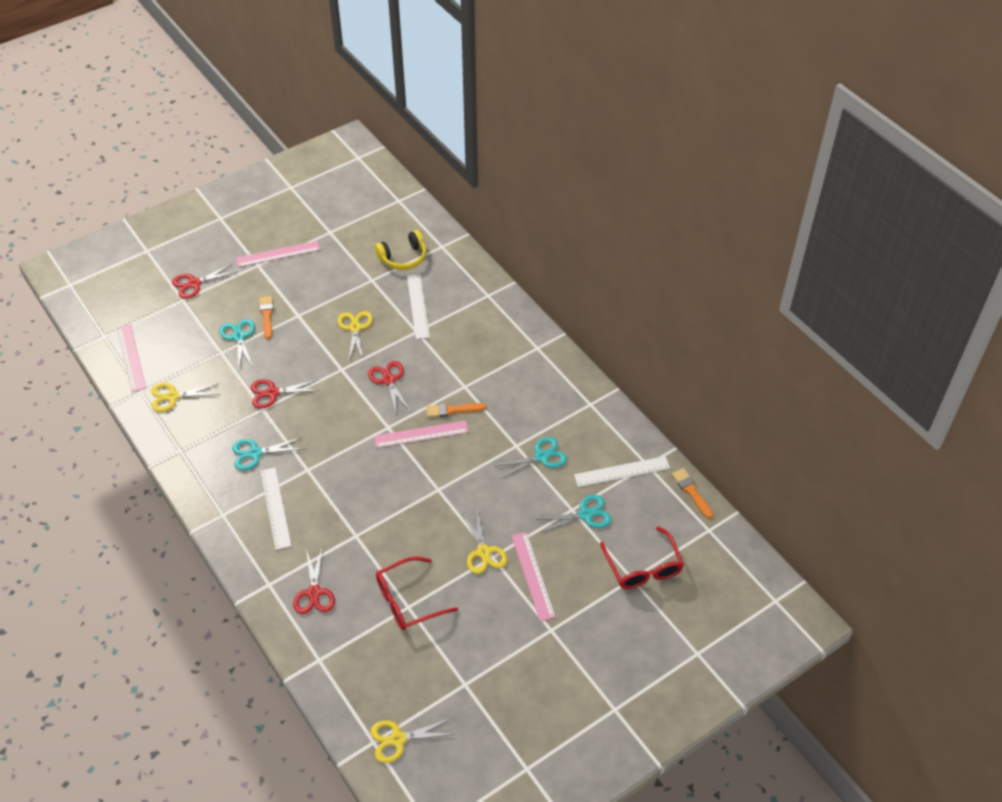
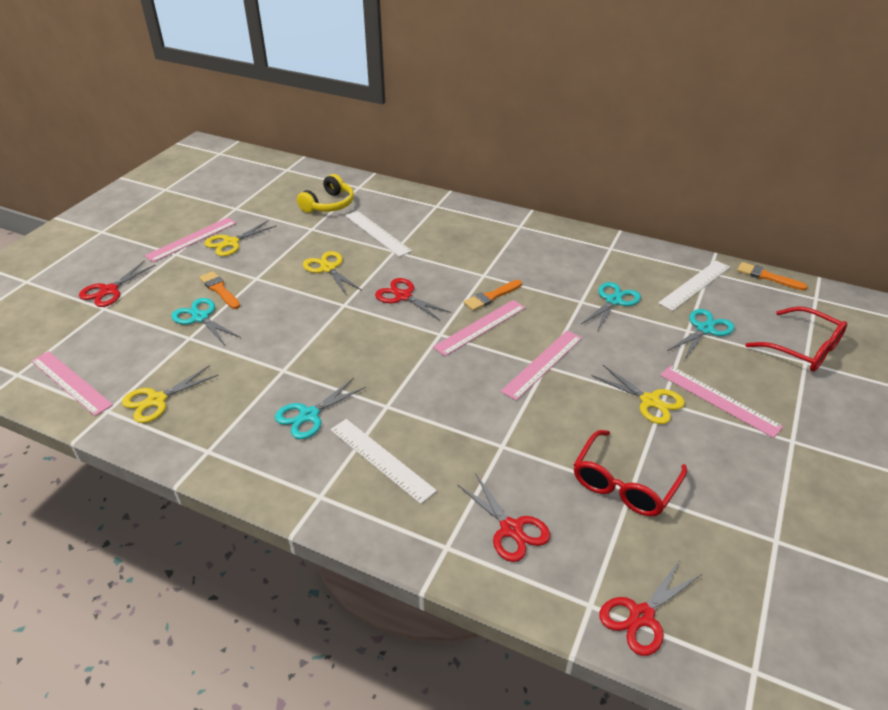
camera: 30 degrees left, 10 degrees down
red scissors [251,379,320,409] -> red scissors moved to [599,558,702,656]
yellow scissors [370,718,454,763] -> yellow scissors moved to [204,220,277,256]
none -> pink ruler [500,330,582,401]

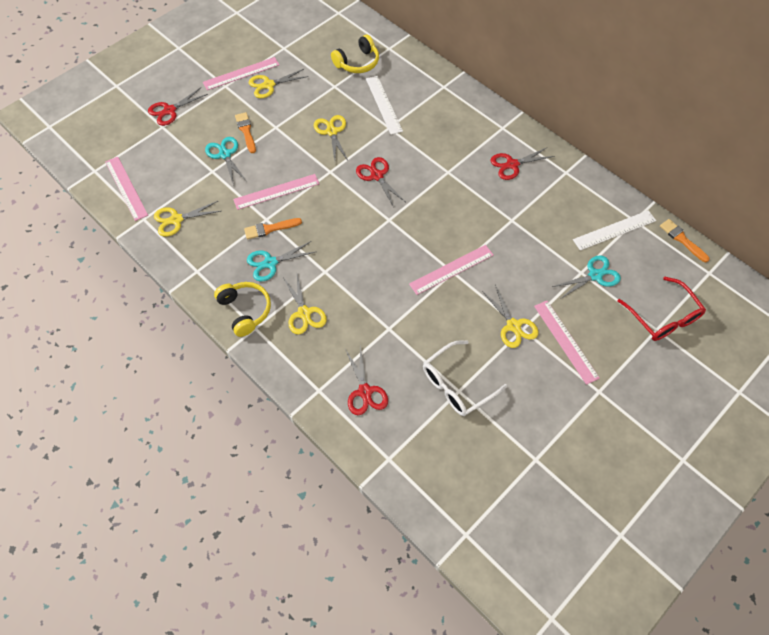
camera: 20 degrees right, 20 degrees up
white ruler [330,419,437,504] -> yellow scissors [282,274,327,334]
pink ruler [433,300,526,356] -> pink ruler moved to [233,174,319,210]
orange brush [464,280,522,311] -> orange brush moved to [244,218,302,240]
red glasses [574,430,687,516] -> white glasses [423,341,507,416]
turquoise scissors [581,282,641,332] -> none
red scissors [599,558,702,656] -> red scissors moved to [491,147,554,180]
none -> yellow headphones [214,282,271,337]

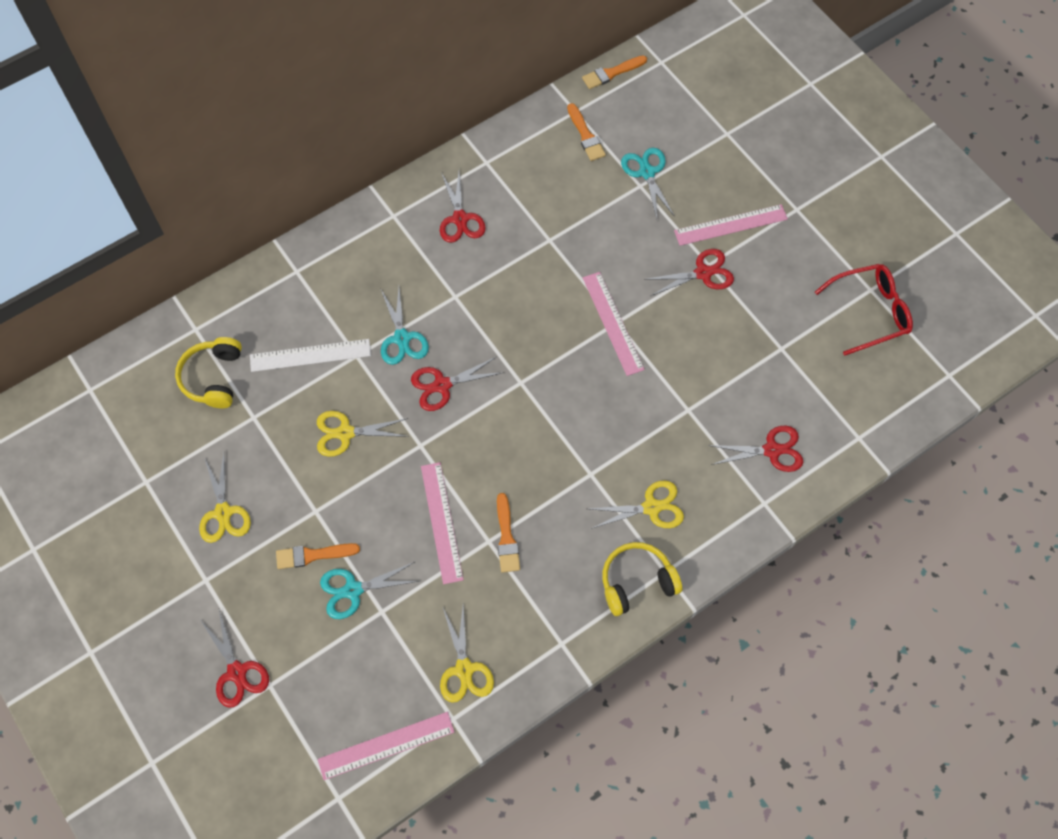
camera: 80 degrees left, 5 degrees up
pink ruler [203,57,279,90] -> none
turquoise scissors [247,241,315,282] -> turquoise scissors moved to [380,288,429,365]
yellow headphones [331,35,379,73] -> yellow headphones turned 150 degrees counterclockwise [175,337,242,408]
white glasses [423,341,507,416] -> none
yellow scissors [482,285,538,348] -> red scissors [644,249,734,296]
white ruler [573,210,656,250] -> orange brush [567,103,606,161]
red glasses [618,277,706,341] -> red glasses moved to [815,264,913,356]

